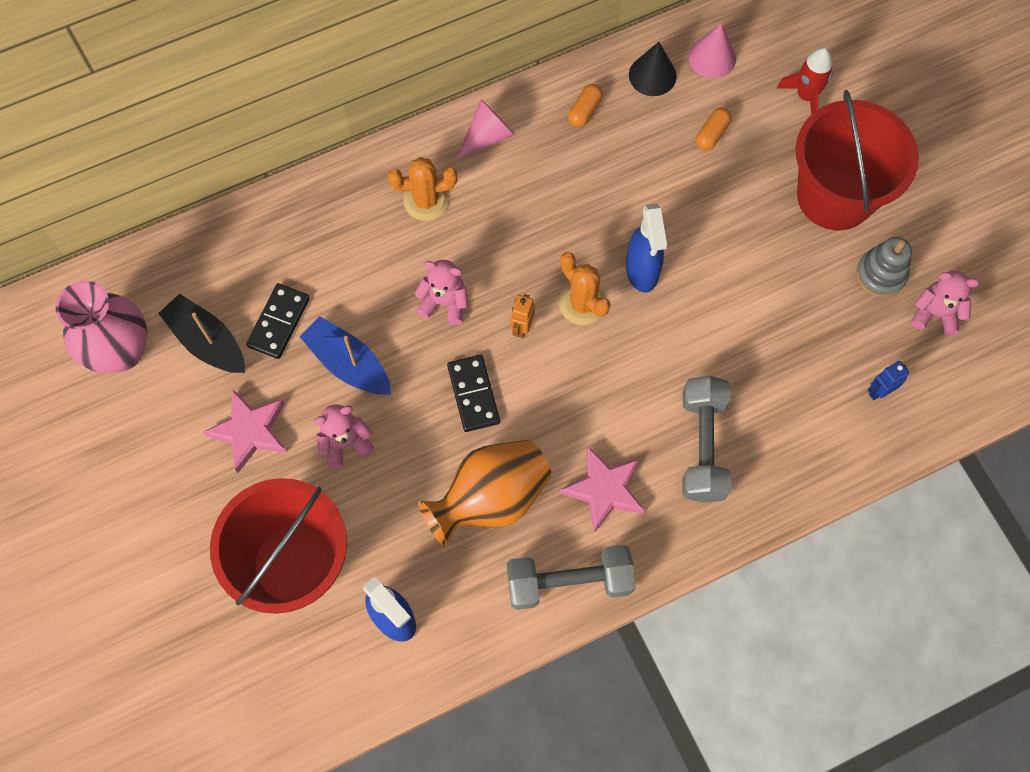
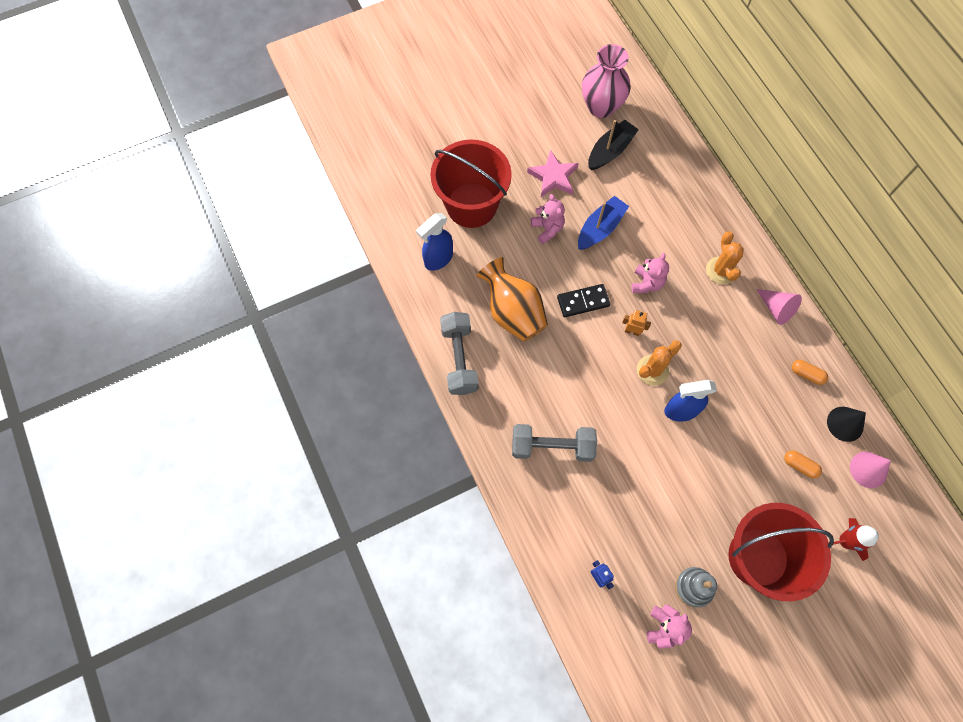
camera: 90 degrees right, 0 degrees up
black domino [246,283,310,359] -> none
pink star [560,447,645,533] -> none

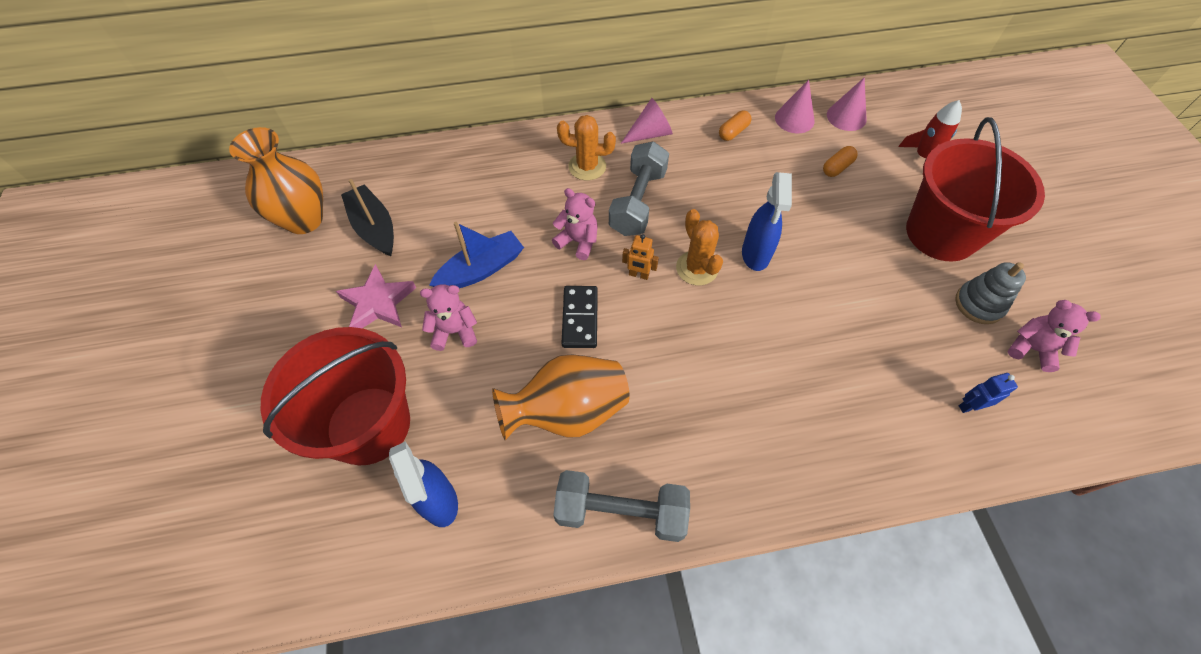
camera: 75 degrees left, 10 degrees down
grey dumbbell [512,424,597,462] -> grey dumbbell moved to [609,141,669,236]
blue boat [578,196,629,250] -> blue boat turned 90 degrees clockwise [429,222,524,288]
pink vase [582,44,630,118] -> orange vase [229,127,323,234]
orange robot [622,310,651,336] -> orange robot turned 105 degrees counterclockwise [622,234,659,280]
black cone [827,407,866,442] -> pink cone [775,80,815,133]

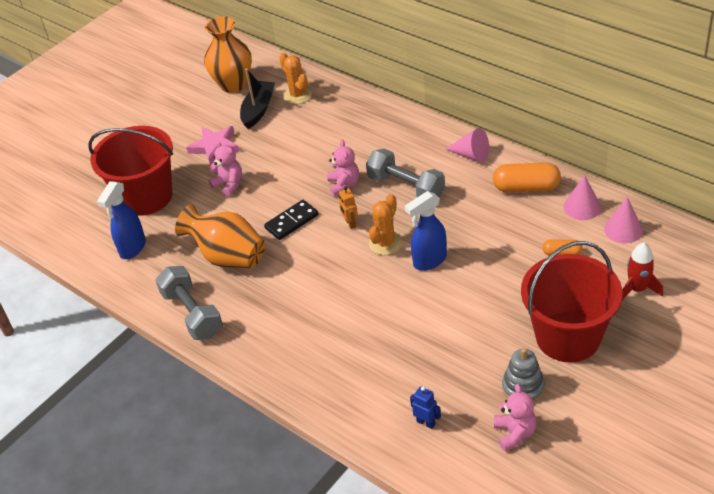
camera: 55 degrees right, 15 degrees down
blue boat [429,222,524,288] -> none
orange cactus [557,115,616,180] -> orange cactus moved to [279,53,312,104]
grey dumbbell [609,141,669,236] -> grey dumbbell turned 60 degrees clockwise [366,149,445,198]
orange capsule [719,111,751,141] -> orange capsule [493,163,561,192], size x1.82

